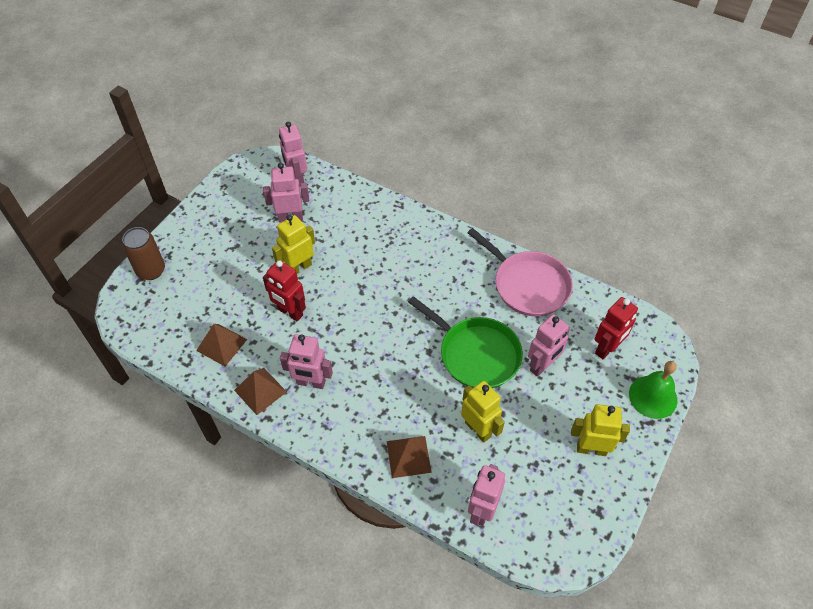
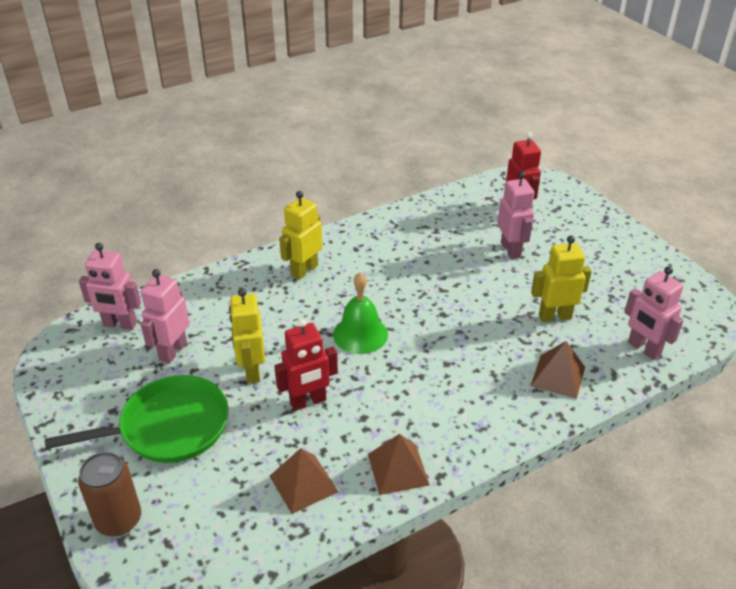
camera: 60 degrees left, 15 degrees down
pink robot [280,334,333,389] -> none
green pan [408,296,523,388] -> green pan moved to [45,375,229,463]
pink pan [467,228,573,316] -> none
yellow robot [571,404,630,456] -> yellow robot moved to [279,191,322,280]
green bell [629,361,677,419] -> green bell moved to [333,272,388,354]

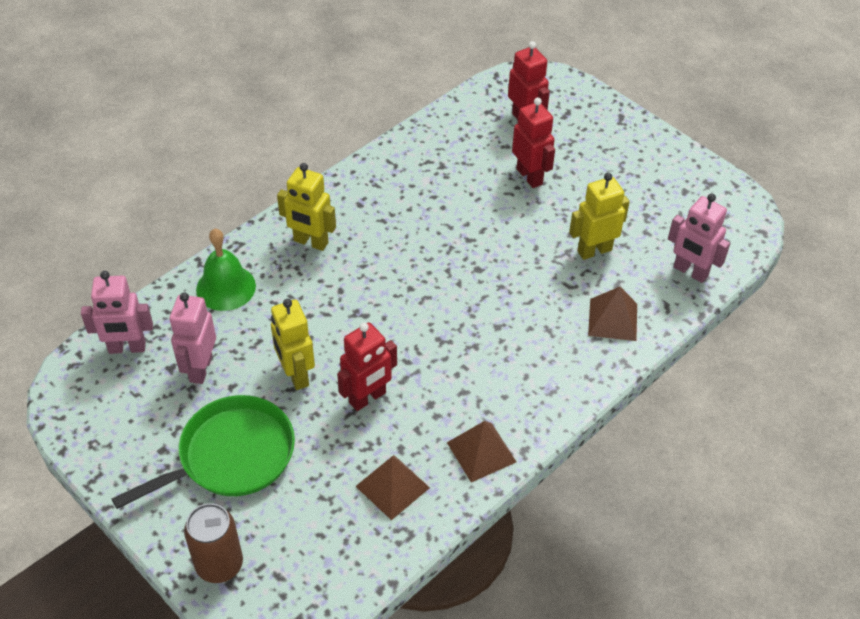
camera: 15 degrees left, 10 degrees up
yellow robot [279,191,322,280] -> yellow robot turned 90 degrees counterclockwise [277,163,336,251]
green bell [333,272,388,354] -> green bell moved to [196,229,256,311]
pink robot [497,171,534,259] -> red robot [512,97,555,188]

